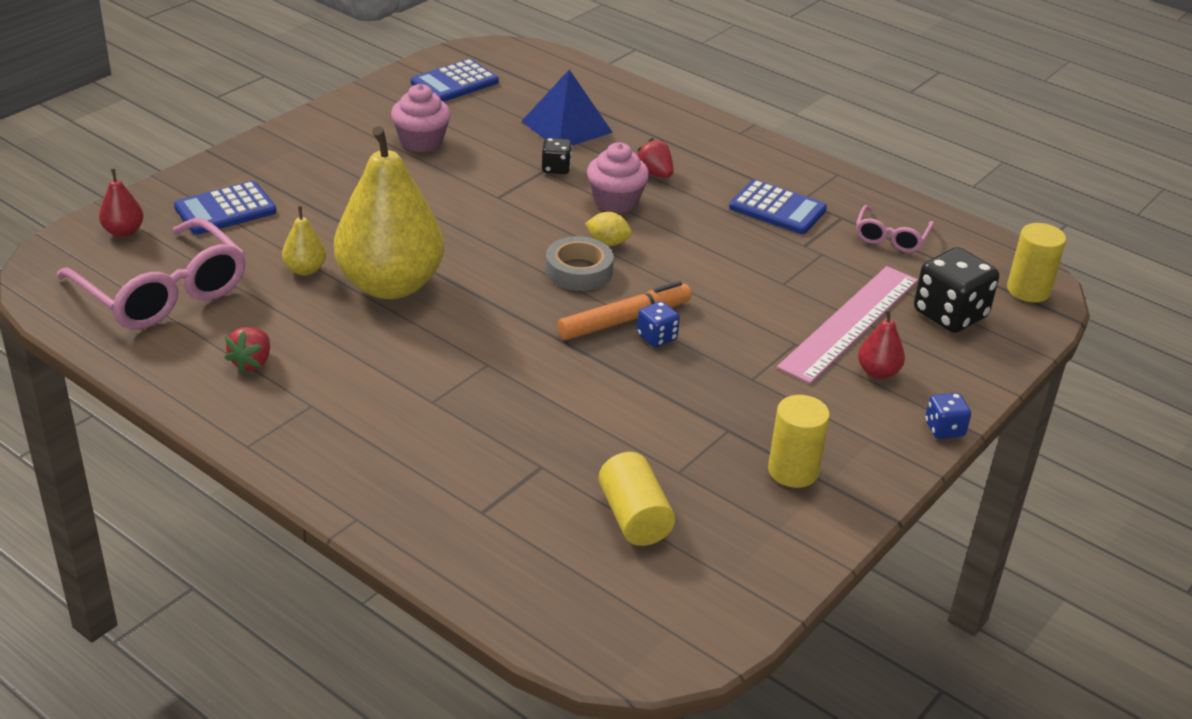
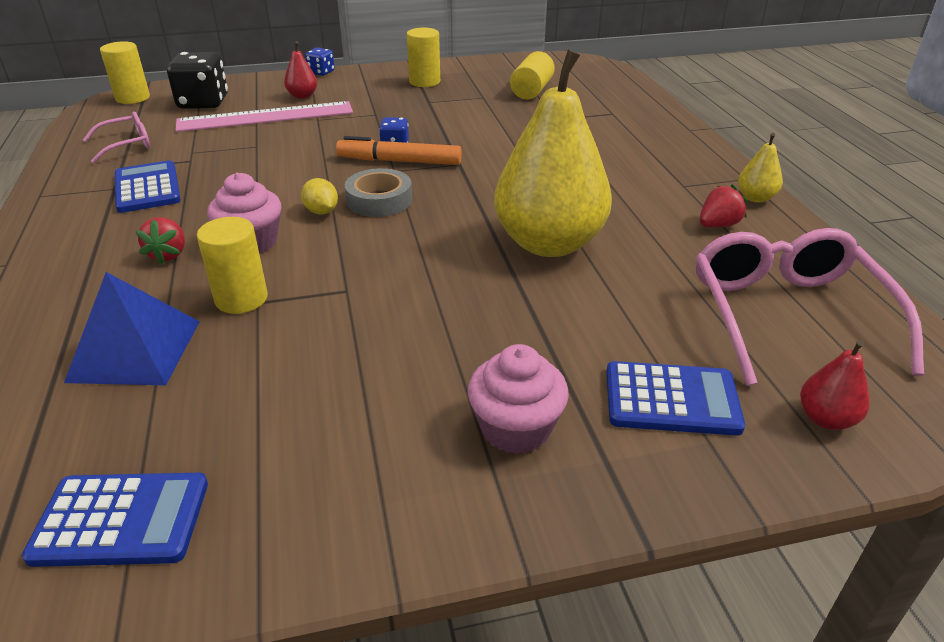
camera: 140 degrees left, 0 degrees up
yellow pear [282,206,326,276] -> yellow pear moved to [738,133,783,203]
pink cupcake [391,84,451,152] -> pink cupcake moved to [468,344,569,454]
black dice [542,138,572,174] -> yellow cylinder [197,217,268,314]

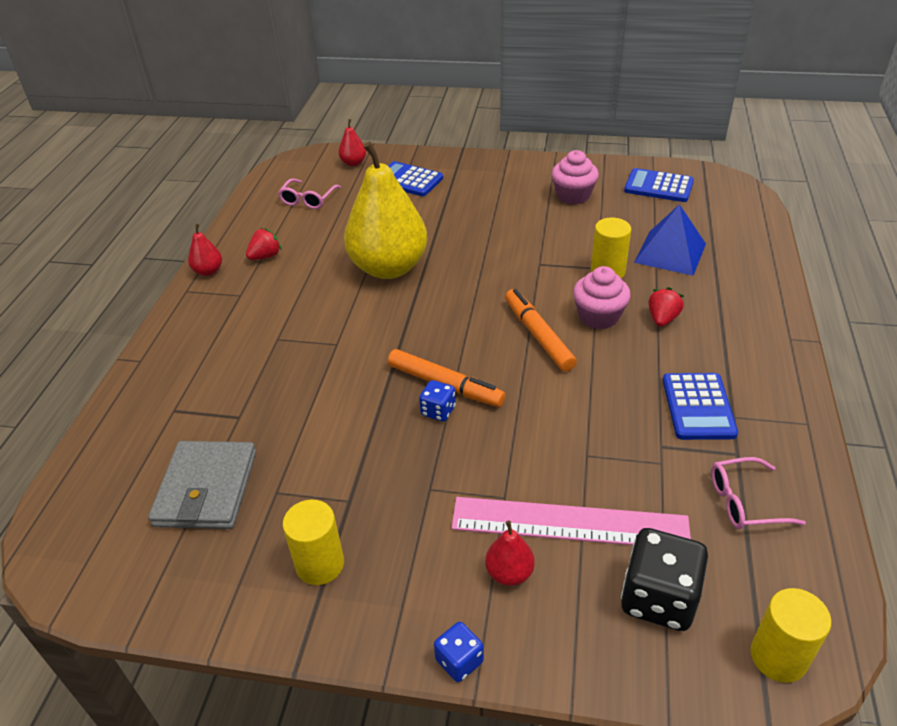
camera: 155 degrees left, 5 degrees up
yellow lemon [301,178,338,215] -> orange marker [505,289,577,372]
grey tape [345,168,412,217] -> none
pink cupcake [468,344,569,454] -> pink cupcake moved to [552,150,599,204]
yellow cylinder [510,51,555,100] -> grey wallet [148,441,256,529]
pink glasses [696,228,924,386] -> pink glasses [278,178,341,209], size x0.51
red strawberry [700,184,748,227] -> red strawberry turned 150 degrees clockwise [246,228,282,260]
yellow pear [738,133,783,203] -> red pear [188,224,222,276]

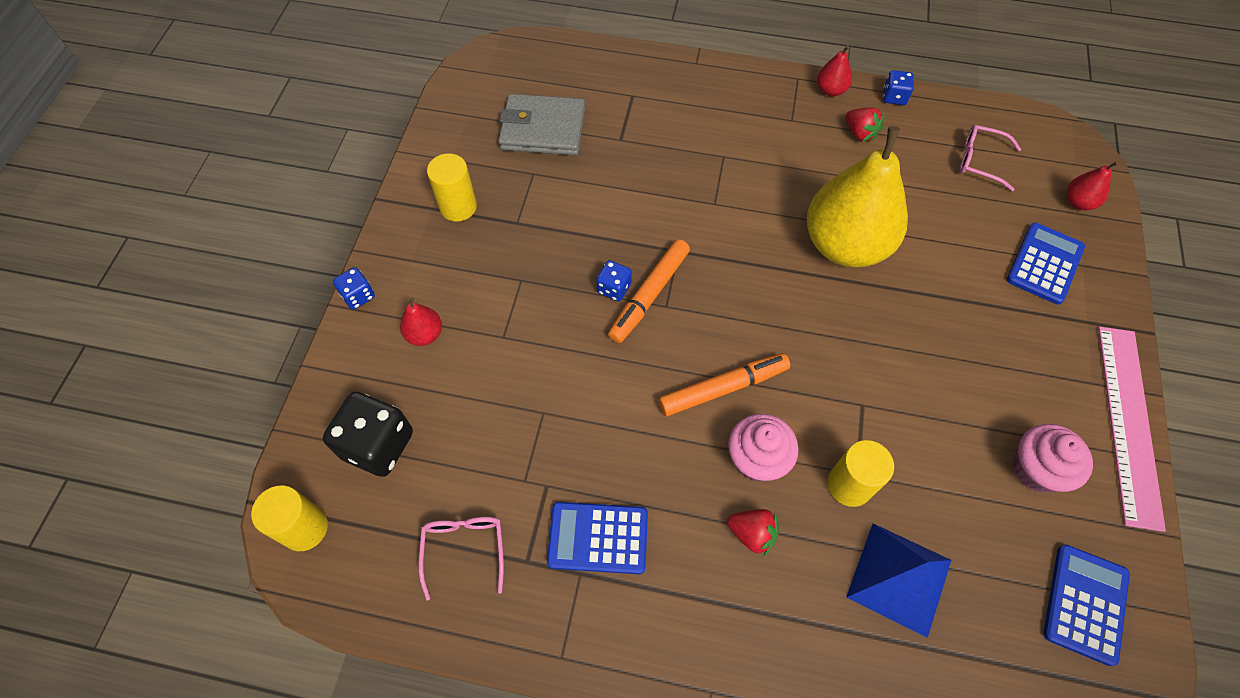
camera: 90 degrees right, 20 degrees up
pink ruler [452,497,691,545] -> pink ruler moved to [1098,327,1166,532]
none -> blue dice [883,70,914,105]

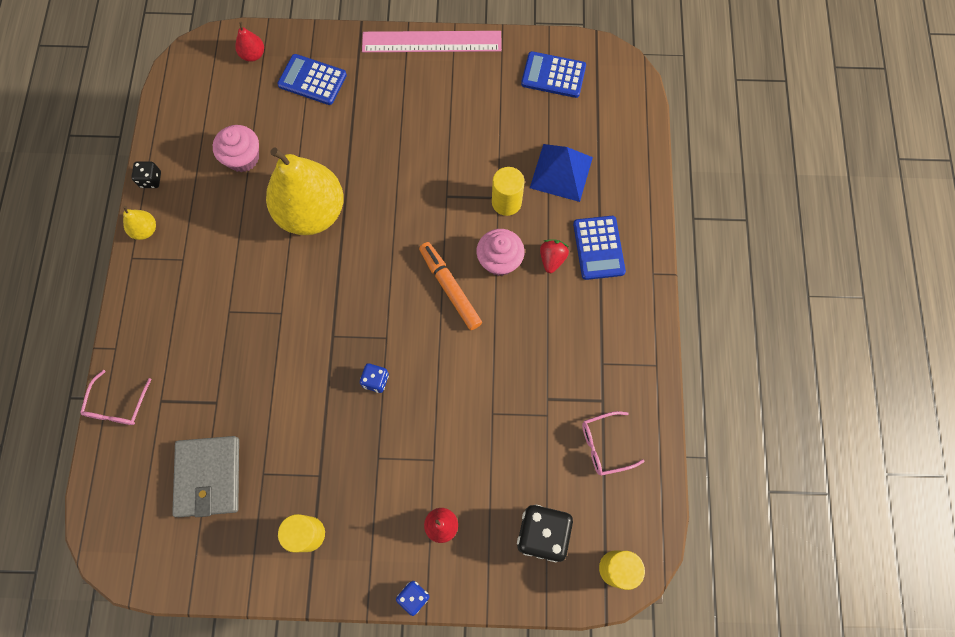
camera: 100 degrees left, 10 degrees up
blue calculator [547,502,648,574] -> blue calculator moved to [573,216,626,280]
orange marker [608,239,690,343] -> none
red pear [817,45,852,96] -> yellow pear [123,206,156,240]
red strawberry [845,107,884,142] -> none
blue dice [883,70,914,105] -> black dice [131,161,161,188]
pink glasses [960,124,1021,191] -> pink glasses moved to [80,370,152,425]
pink cupcake [1013,424,1093,492] -> pink cupcake moved to [213,125,259,172]

